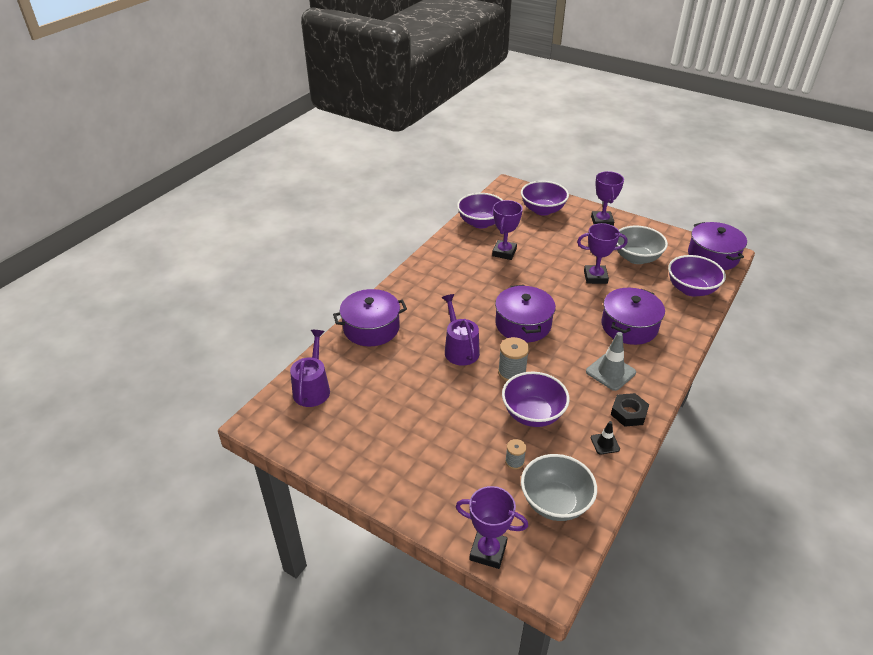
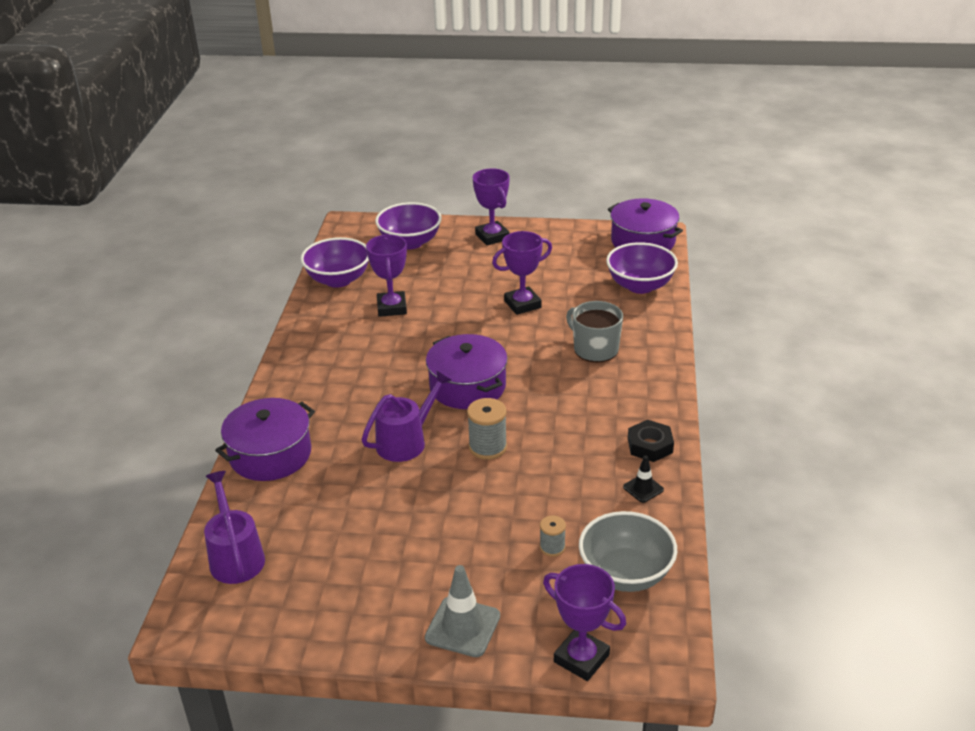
camera: 25 degrees left, 5 degrees down
purple watering can [442,294,480,366] -> purple watering can turned 90 degrees clockwise [362,371,451,462]
purple trophy [456,486,528,569] -> purple trophy turned 45 degrees clockwise [543,564,626,681]
purple bowl [502,372,570,427] -> none
grey traffic cone [586,332,636,391] -> grey traffic cone moved to [425,565,500,657]
purple pot [601,288,665,345] -> grey mug [566,301,623,363]
grey bowl [616,226,668,264] -> none

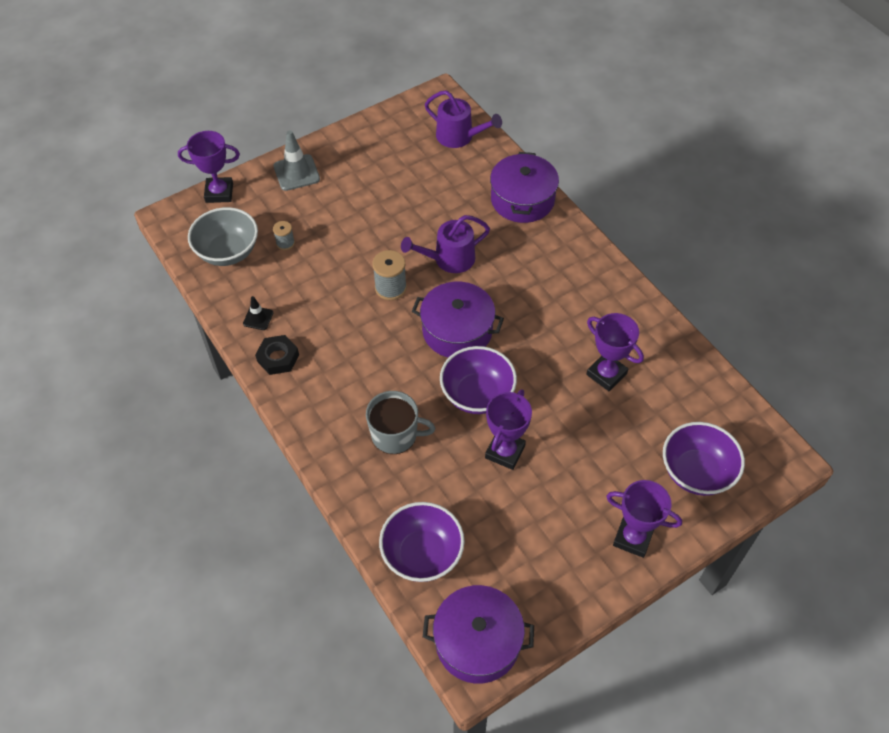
camera: 140 degrees right, 20 degrees up
purple bowl [301,237,369,288] -> purple bowl moved to [440,346,517,414]
purple watering can [362,371,451,462] -> purple watering can turned 60 degrees clockwise [401,215,490,273]

